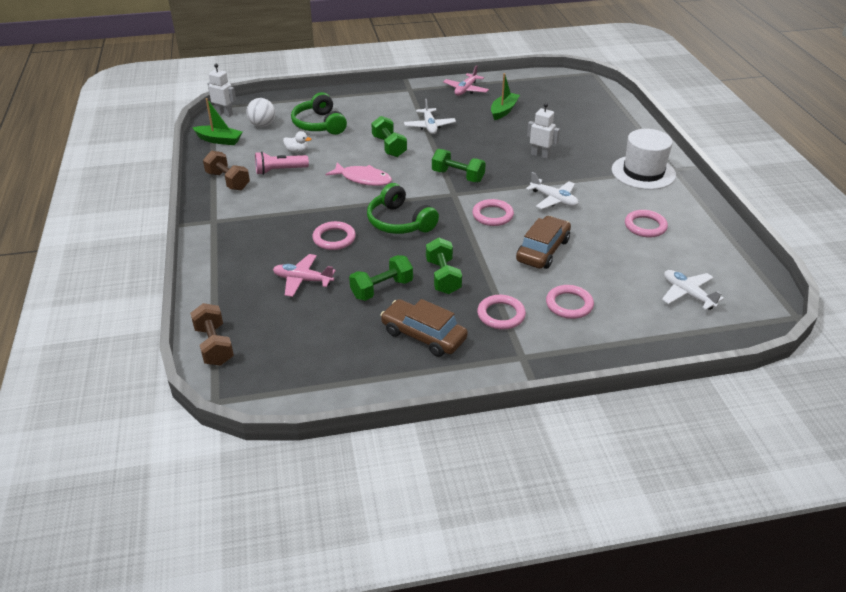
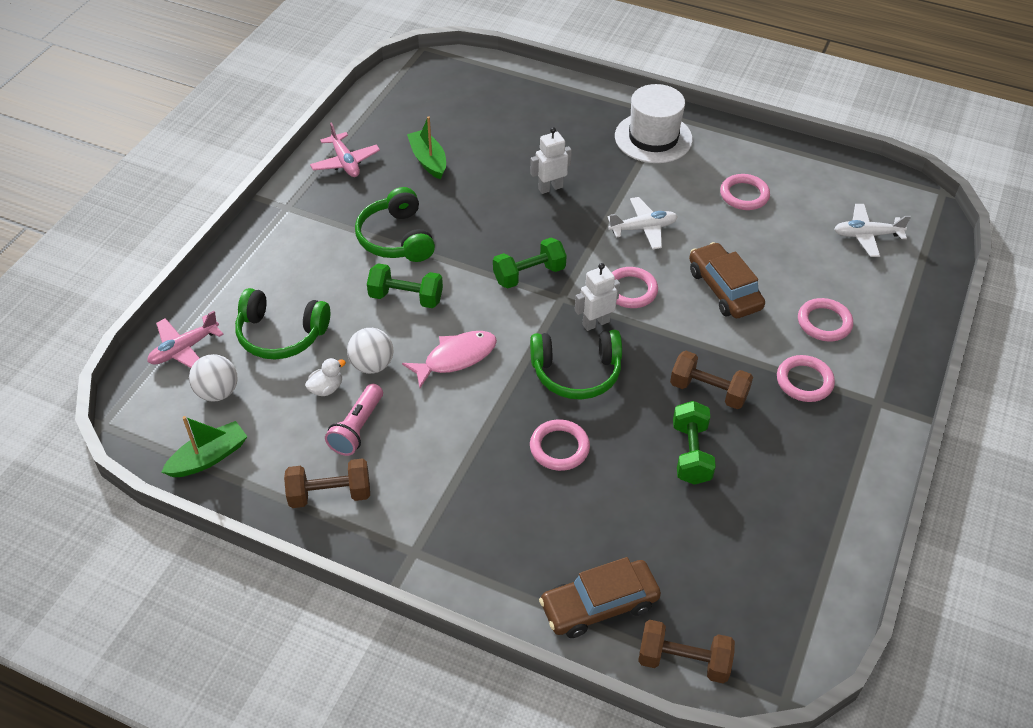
camera: 55 degrees left, 10 degrees up
white robot [207,64,236,117] -> white robot moved to [575,263,620,331]
pink plane [273,254,336,297] -> pink plane moved to [147,311,224,368]
brown car [381,299,468,357] -> brown car moved to [539,557,661,638]
white plane [404,98,456,134] -> green headphones [355,187,435,262]
green dumbbell [426,237,462,294] -> brown dumbbell [670,351,753,409]
none -> white ball [347,328,393,374]

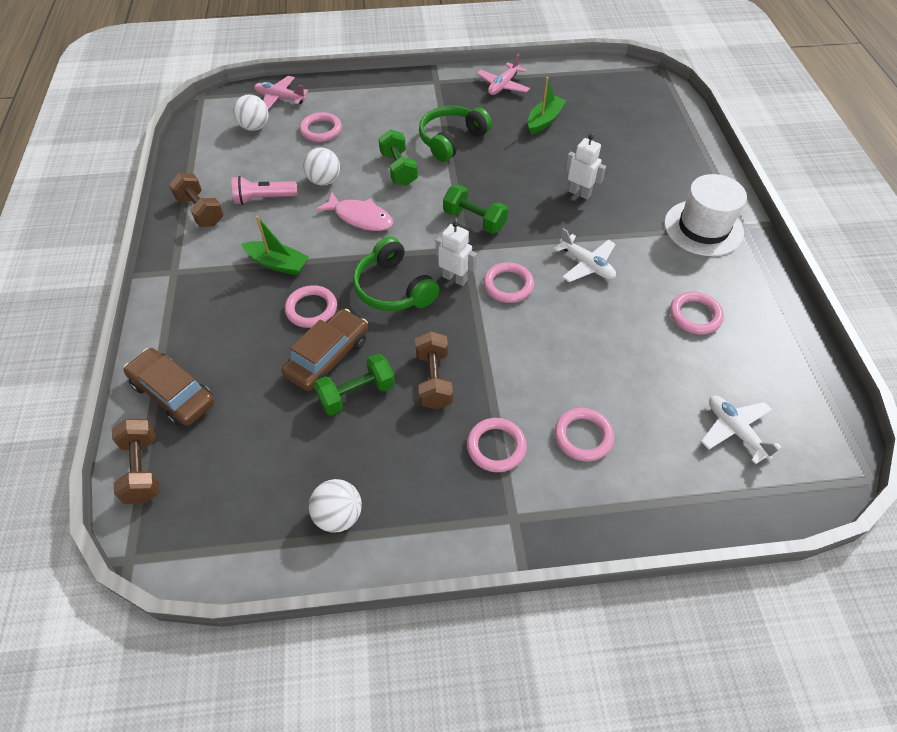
camera: 60 degrees right, 5 degrees up
green boat [162,416,248,477] -> green boat moved to [241,216,309,275]
green headphones [235,288,330,359] -> pink ring [300,112,342,142]
white duck [305,358,346,396] -> none
brown car [689,242,765,318] -> brown car moved to [282,309,368,391]
none -> white ball [309,479,362,532]

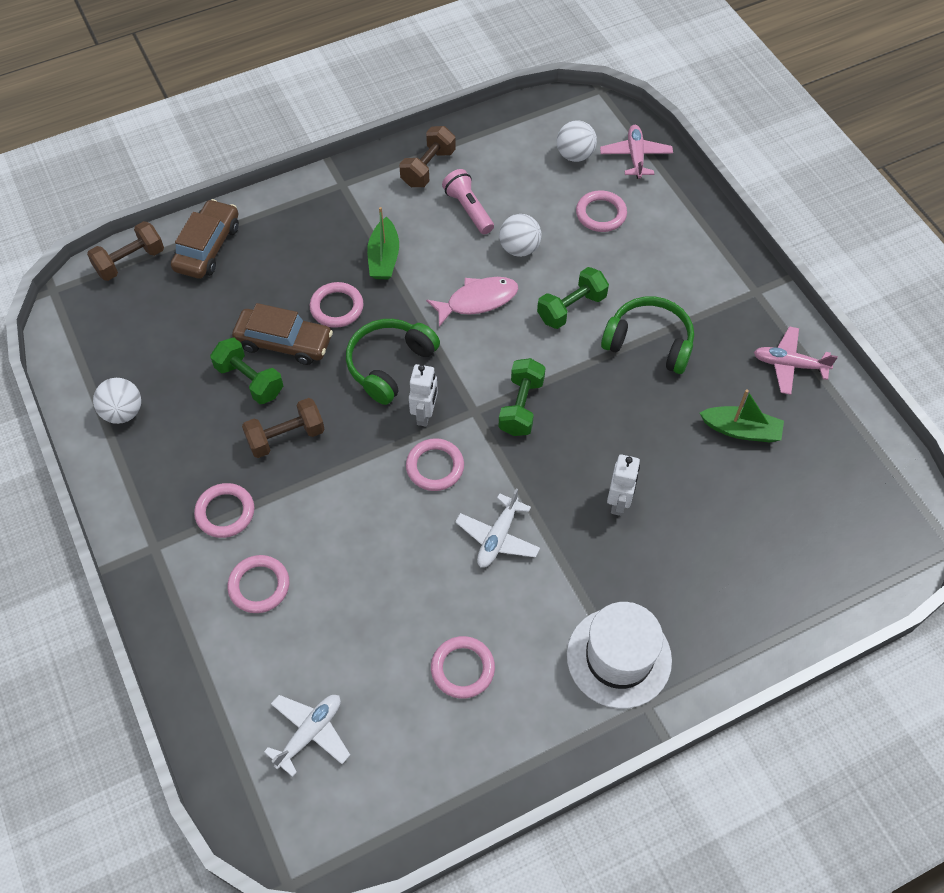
camera: 70 degrees right, 5 degrees up
pink fish [315,192,393,231] -> pink fish turned 120 degrees counterclockwise [426,277,518,327]

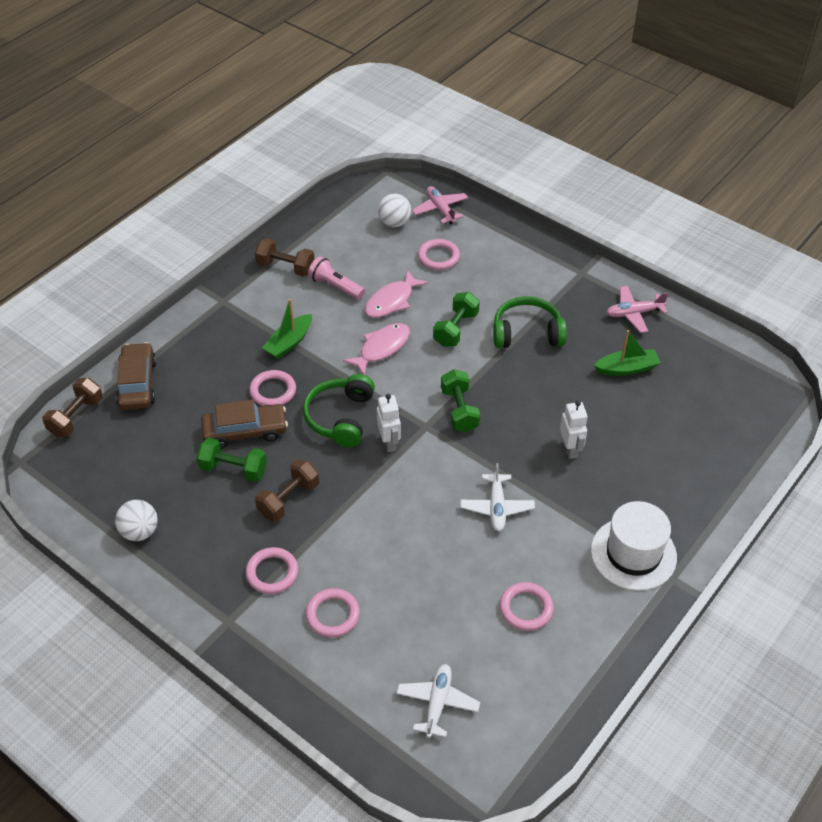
camera: 25 degrees left, 10 degrees down
green boat [367,207,399,279] -> green boat turned 60 degrees clockwise [262,299,312,359]
brown dumbbell [399,126,456,187] -> brown dumbbell turned 75 degrees counterclockwise [255,238,315,277]
pink ring [406,438,464,491] -> none
white ball [499,214,542,257] -> pink fish [365,270,428,318]

